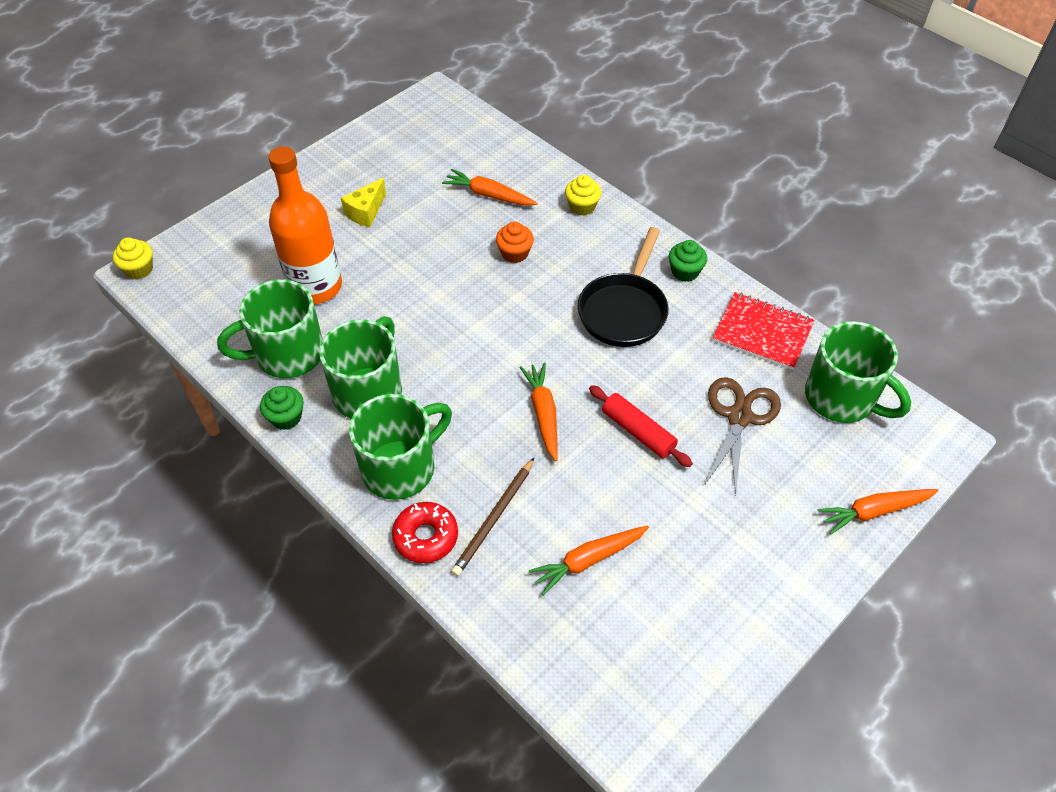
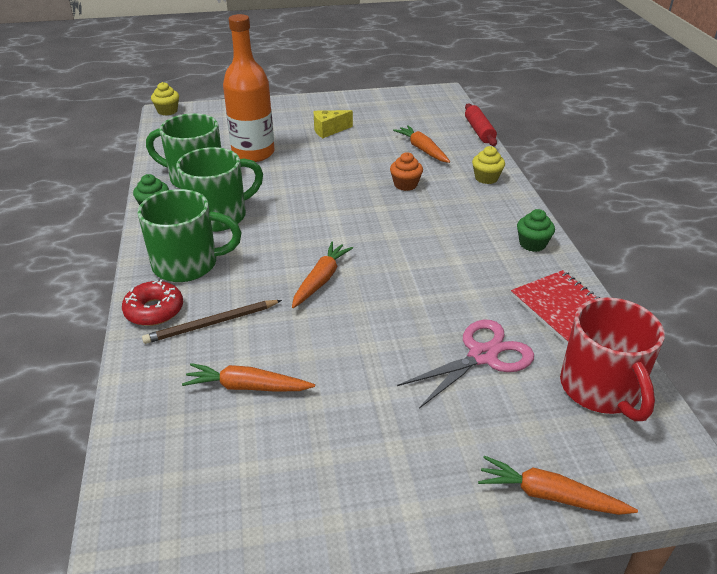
camera: 35 degrees right, 15 degrees down
black pan [578,227,669,347] -> none
red rolling pin [589,385,693,467] -> red rolling pin moved to [465,103,497,146]
brown scissors [704,377,781,495] -> pink scissors [397,320,534,409]
green mug [805,321,911,423] -> red mug [560,297,665,421]

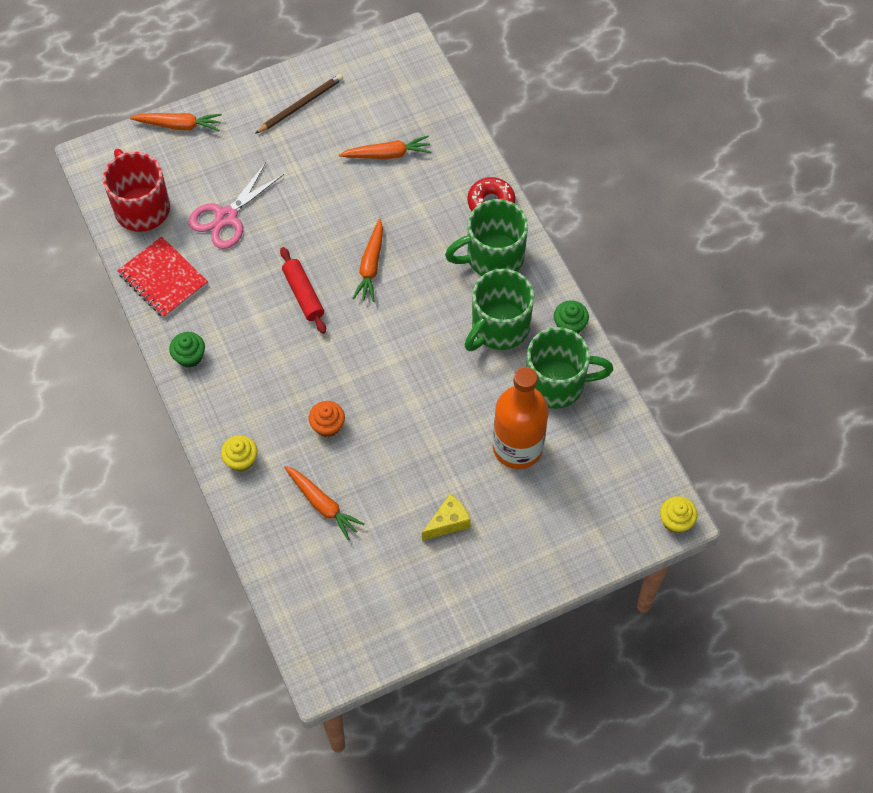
camera: 165 degrees right, 25 degrees up
brown pencil [142,300,282,344] -> brown pencil moved to [255,74,343,134]
red rolling pin [465,103,497,146] -> red rolling pin moved to [280,247,326,334]

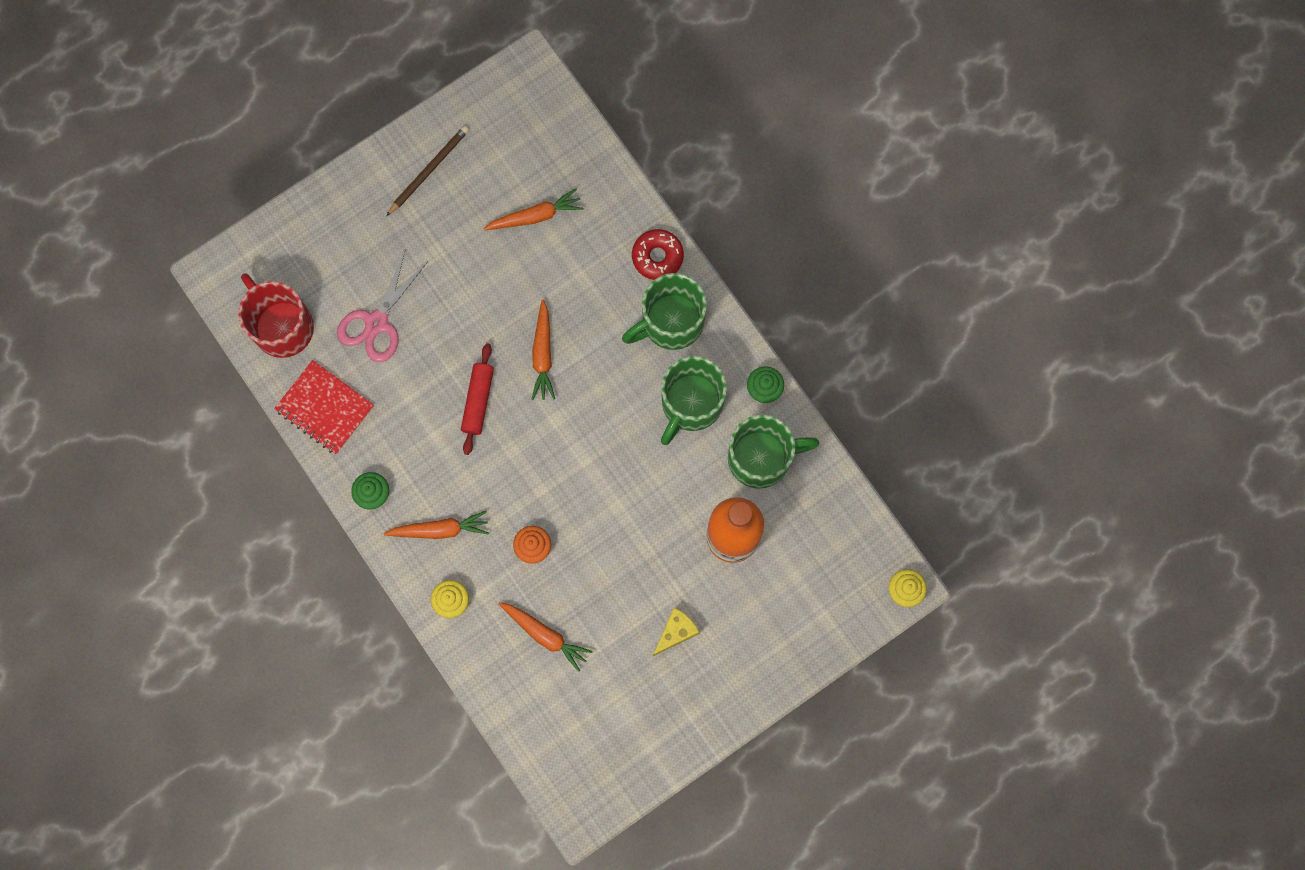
camera: 10 degrees left, 15 degrees up
orange carrot [130,113,222,131] -> orange carrot moved to [384,511,489,539]
red rolling pin [280,247,326,334] -> red rolling pin turned 45 degrees clockwise [461,343,494,455]

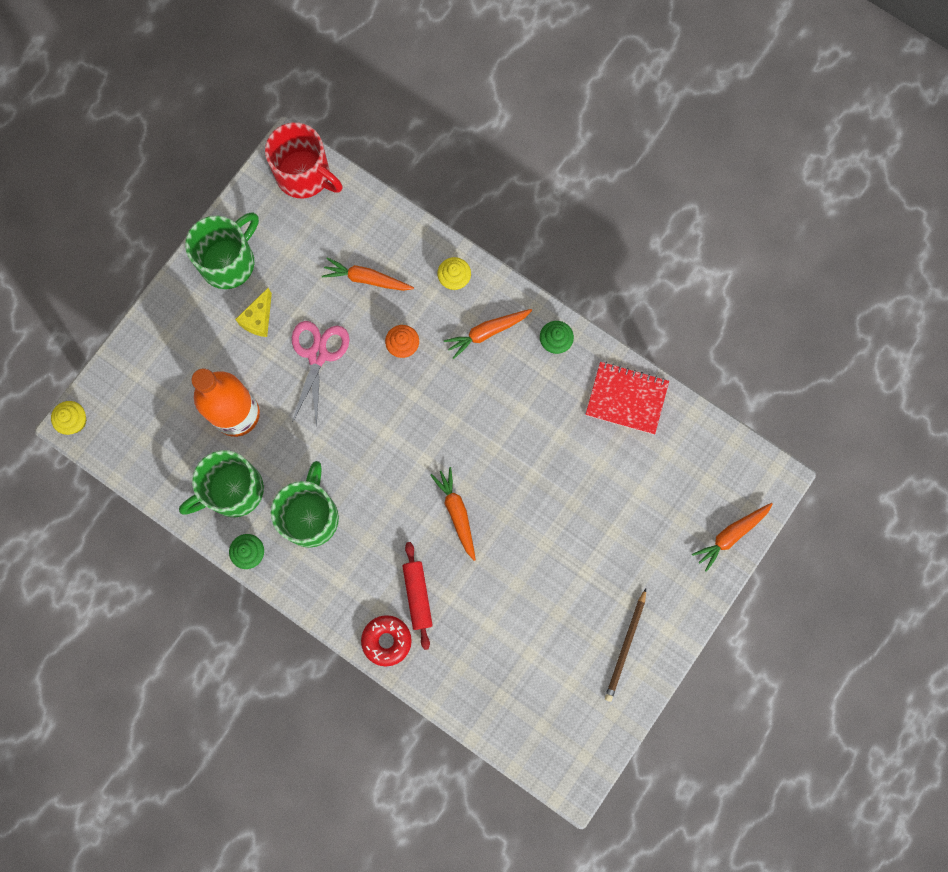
camera: 160 degrees right, 0 degrees up
red mug [238,273,314,358] -> red mug moved to [265,122,343,198]
pink scissors [337,249,428,362] -> pink scissors moved to [292,321,349,427]
red rolling pin [461,343,494,455] -> red rolling pin moved to [403,542,433,650]
orange carrot [483,188,583,230] -> orange carrot moved to [692,503,773,572]
green mug [622,273,707,350] -> green mug moved to [185,212,259,289]

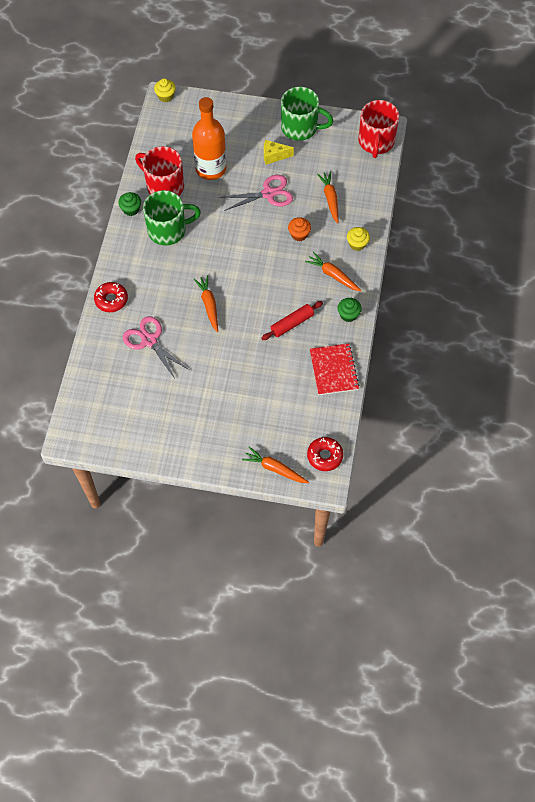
camera: 65 degrees right, 15 degrees down
green mug [179,450,264,517] -> red mug [135,146,184,196]
red rolling pin [403,542,433,650] -> red rolling pin moved to [261,301,323,340]
orange carrot [430,467,476,561] -> orange carrot turned 60 degrees counterclockwise [194,275,218,332]
brown pencil [605,589,646,702] -> none
none -> pink scissors [123,316,189,379]
none -> red donut [307,437,343,471]

